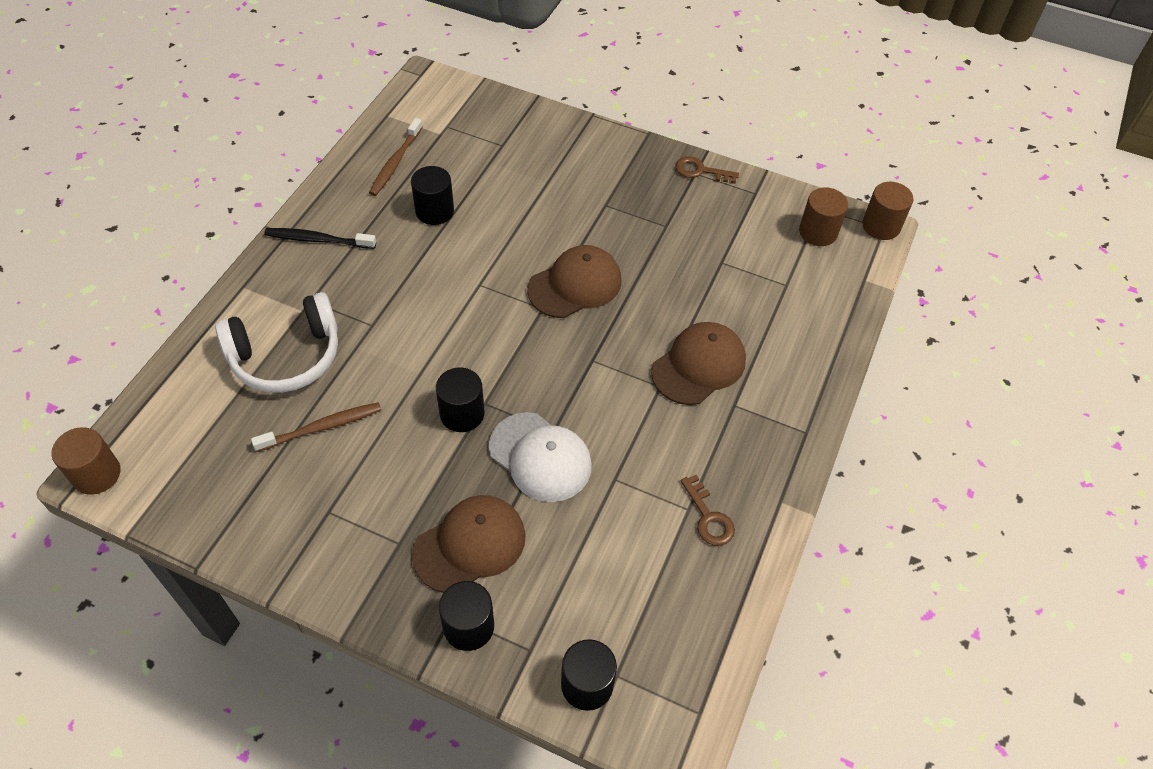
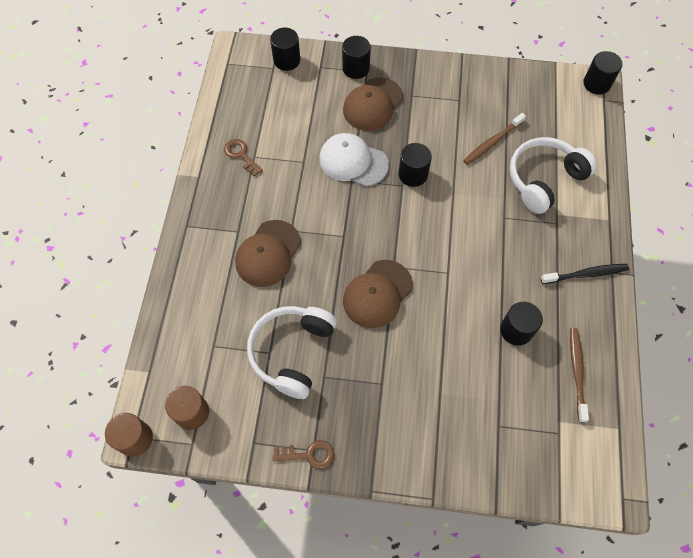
camera: 165 degrees right, 10 degrees up
brown cylinder [51,427,121,495] -> black cylinder [583,51,622,95]
none -> white headphones [247,306,337,399]

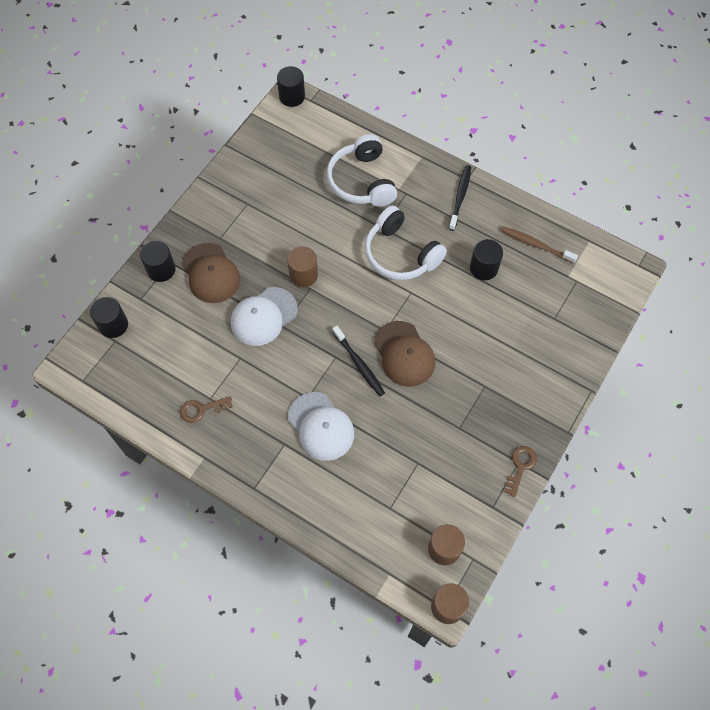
camera: 65 degrees left, 0 degrees up
brown cap [235,220,301,287] -> white cap [288,392,354,461]
white headphones [247,306,337,399] -> white headphones moved to [365,205,447,280]
black cylinder [399,143,432,187] -> brown cylinder [287,246,318,287]
brown toothbrush [463,113,526,165] -> none
none -> black toothbrush [333,326,385,396]

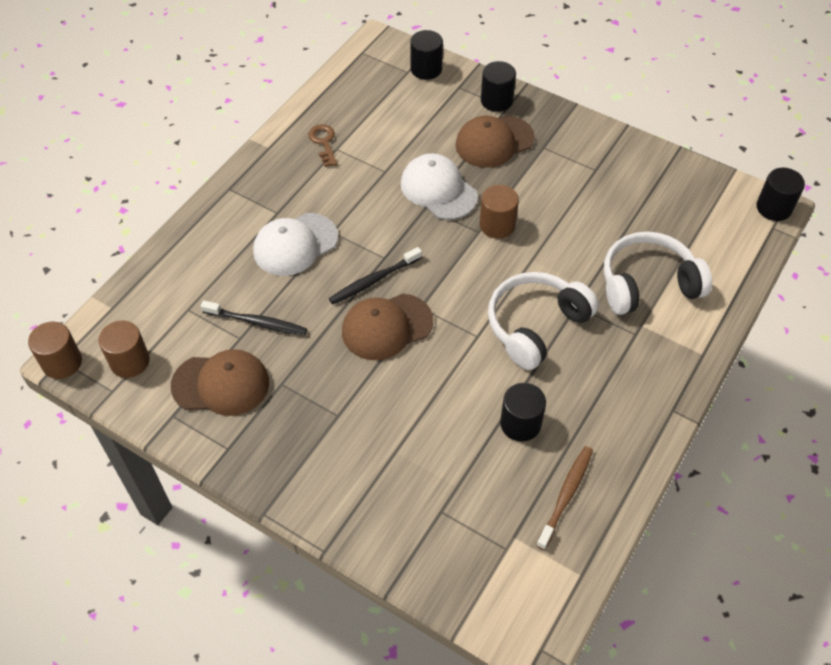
camera: 90 degrees right, 10 degrees down
black toothbrush [449,165,471,231] -> black toothbrush moved to [200,300,307,336]
brown key [504,446,537,497] -> none
none -> brown cap [171,349,269,416]

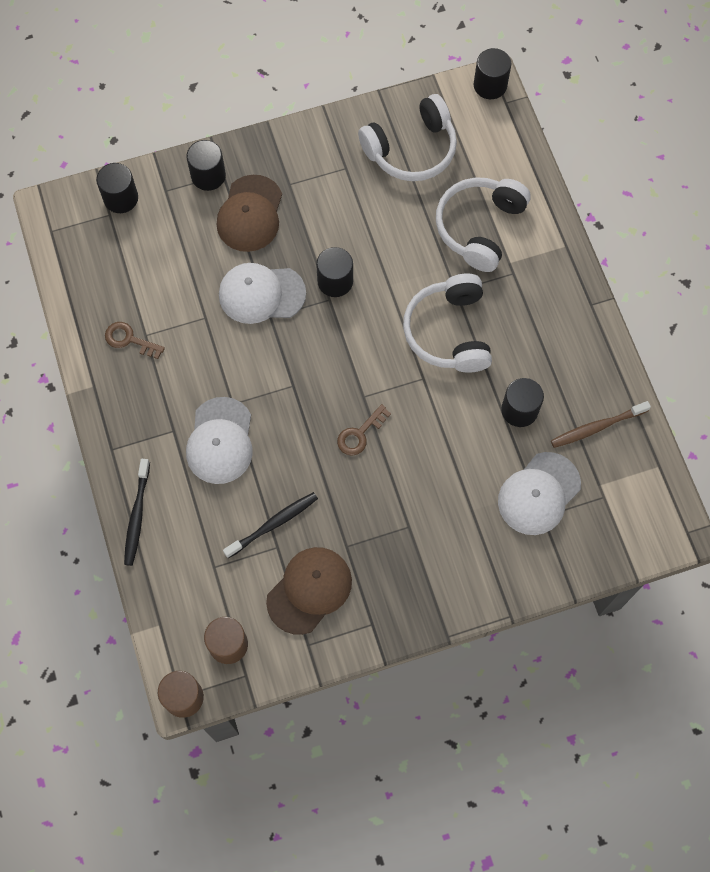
camera: 50 degrees left, 15 degrees up
black toothbrush [329,247,422,304] -> black toothbrush moved to [124,459,150,566]
brown cap [342,294,433,360] -> brown key [337,404,391,456]
brown cylinder [480,185,519,239] -> black cylinder [316,247,353,297]
brown toothbrush [536,446,593,550] -> brown toothbrush turned 90 degrees counterclockwise [551,401,651,448]
none -> white headphones [358,94,457,181]
none -> white cap [498,452,581,535]

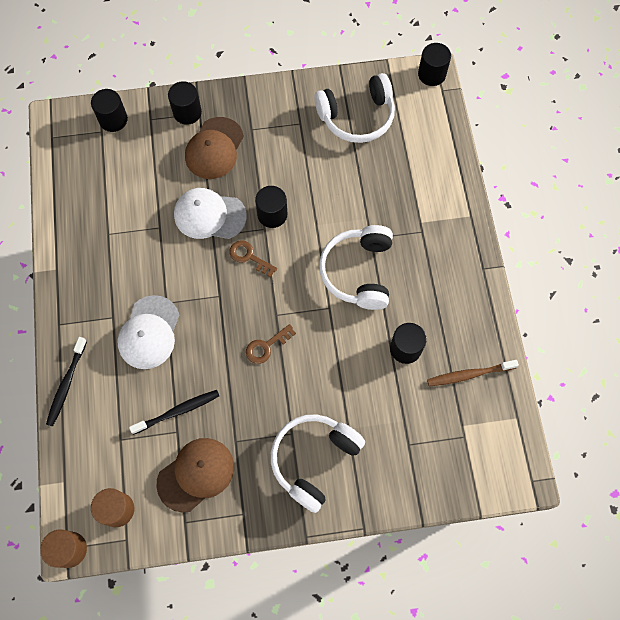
camera: 10 degrees right, 0 degrees up
brown key [105,322,165,359] -> brown key moved to [229,240,277,277]
white headphones [436,177,531,272] -> white headphones moved to [271,414,365,513]
white cap [498,452,581,535] -> none

